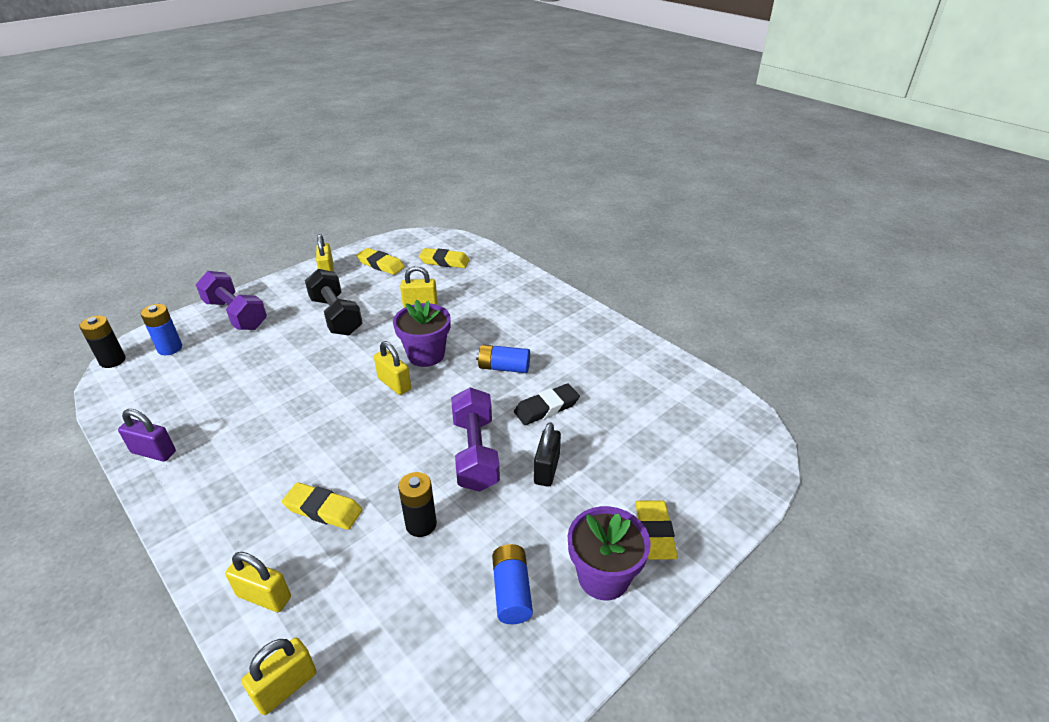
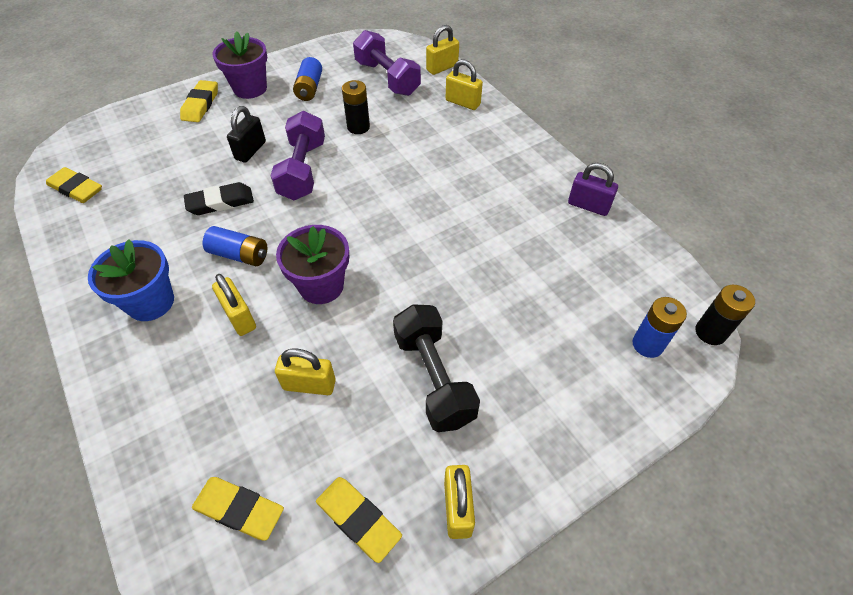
camera: 170 degrees left, 15 degrees up
purple dumbbell [195,271,267,330] -> purple dumbbell moved to [353,30,421,96]
yellow eraser [282,482,363,530] -> yellow eraser moved to [46,167,102,203]
yellow padlock [374,341,411,395] -> yellow padlock moved to [212,274,256,336]
none -> blue flower pot [88,239,174,321]

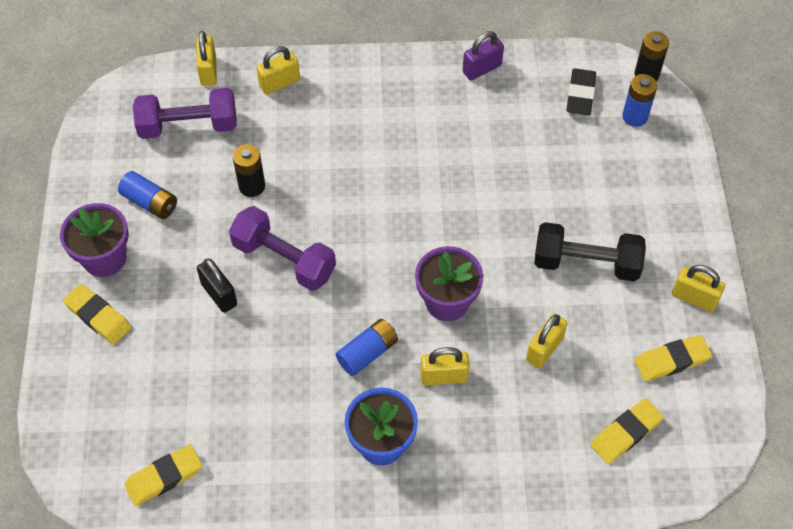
camera: 60 degrees left, 5 degrees up
black eraser [184,182,254,215] -> black eraser moved to [566,68,596,115]

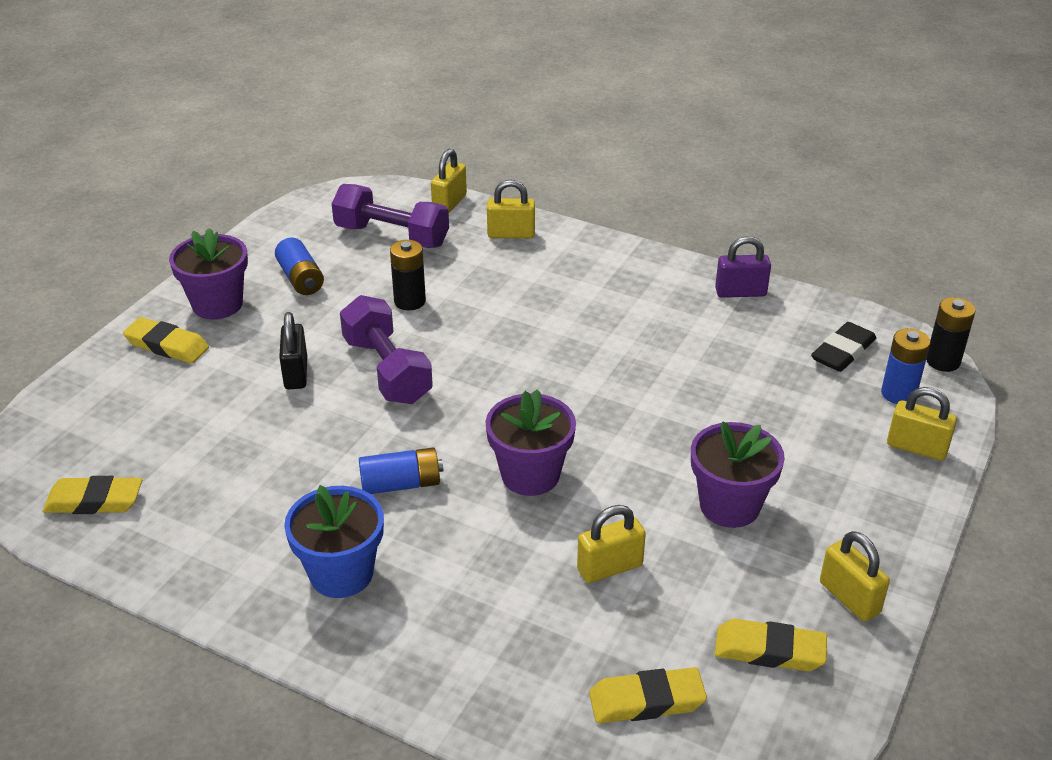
camera: 30 degrees right, 20 degrees down
yellow eraser [63,284,131,344] -> yellow eraser turned 45 degrees counterclockwise [123,317,209,364]
yellow padlock [420,347,470,386] -> yellow padlock moved to [887,387,957,461]
black dumbbell [534,222,646,281] -> purple flower pot [691,421,785,528]

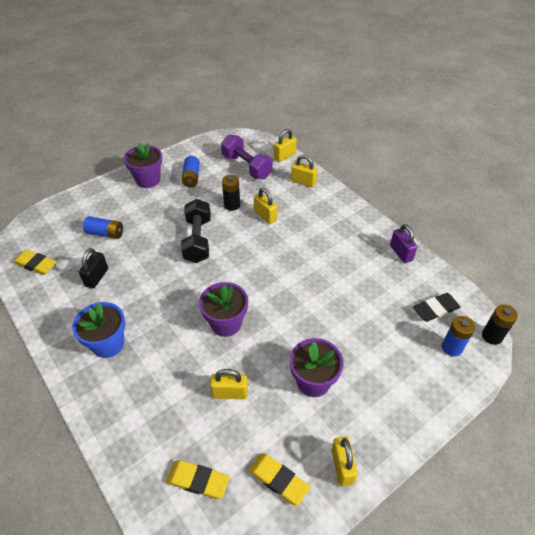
camera: 25 degrees right, 10 degrees up
yellow eraser [123,317,209,364] -> none
black padlock [279,312,307,389] -> black padlock moved to [79,248,108,289]
purple dumbbell [340,295,433,404] -> black dumbbell [181,199,211,263]
blue battery [359,447,443,494] -> blue battery moved to [83,216,123,239]
purple padlock [715,236,771,298] -> purple padlock turned 45 degrees clockwise [390,224,418,263]
yellow padlock [887,387,957,461] -> yellow padlock moved to [254,188,278,224]

